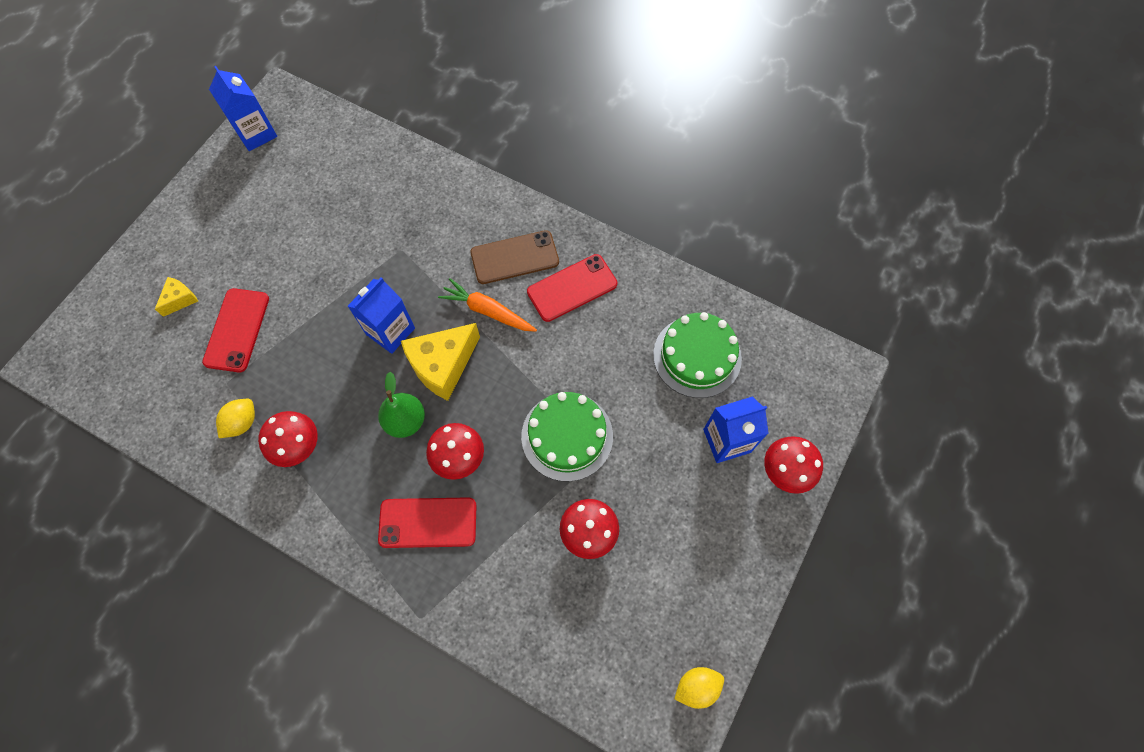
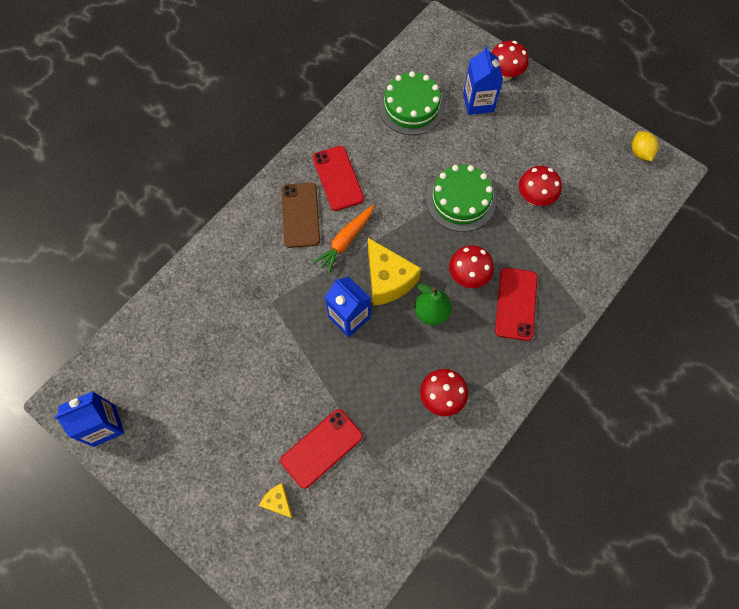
camera: 80 degrees left, 0 degrees up
red phone [202,288,269,372] -> red phone turned 60 degrees counterclockwise [280,409,363,489]
yellow lemon [216,399,255,438] -> none

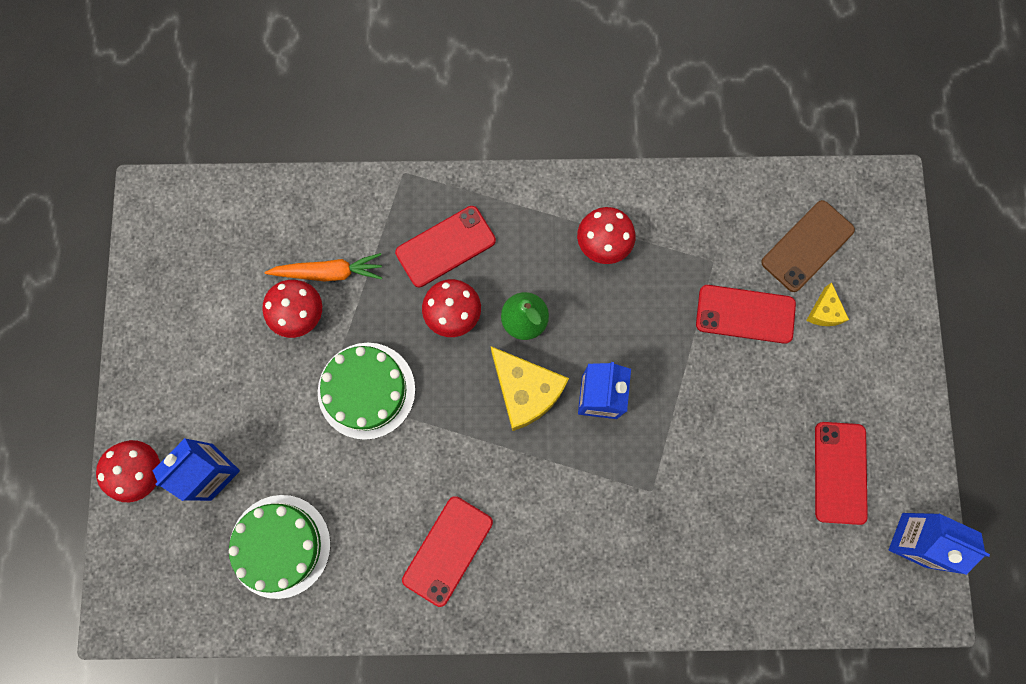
camera: 130 degrees left, 10 degrees up
brown phone [282,183,320,248] -> brown phone moved to [761,200,855,292]
orange carrot [313,205,374,274] -> orange carrot moved to [265,253,382,281]
yellow cheese [368,238,421,306] -> yellow cheese turned 120 degrees clockwise [491,346,569,431]
yellow lemon [632,131,659,161] -> none
none -> red phone [815,422,868,525]

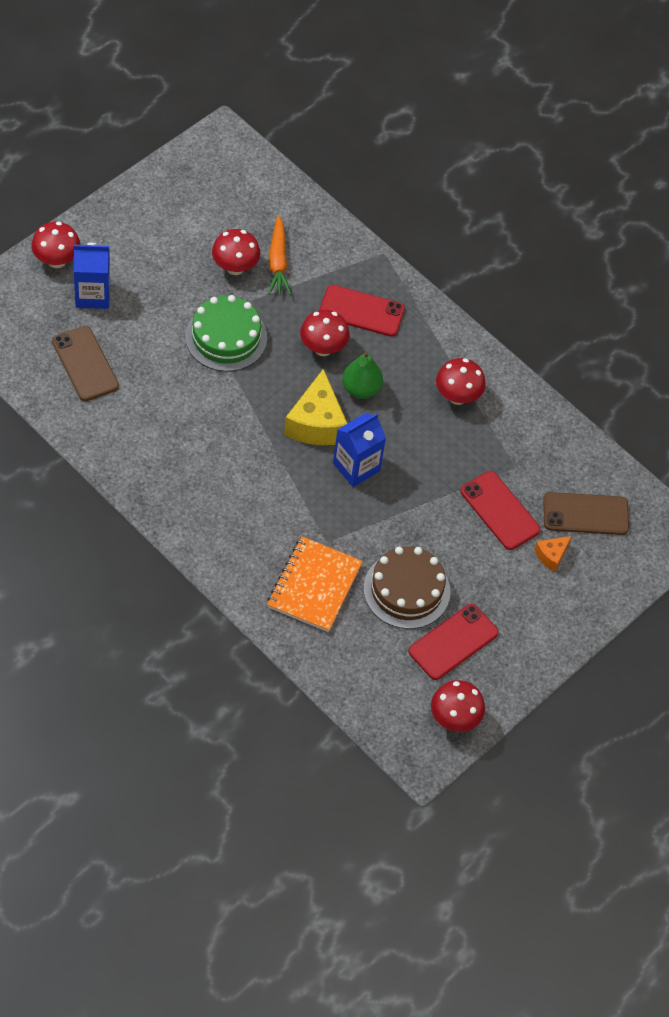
camera: 40 degrees right, 20 degrees down
green cake [229,495,331,599] -> brown phone [52,326,119,401]
orange carrot [265,253,382,281] -> orange carrot turned 45 degrees clockwise [268,215,291,295]
red phone [402,496,493,607] -> none
yellow cheese [806,283,849,326] -> orange cheese [534,536,572,572]
blue carton [889,513,990,575] -> red mushroom [431,680,485,732]
none -> orange notebook [267,536,363,632]
none -> brown cake [363,546,451,629]

